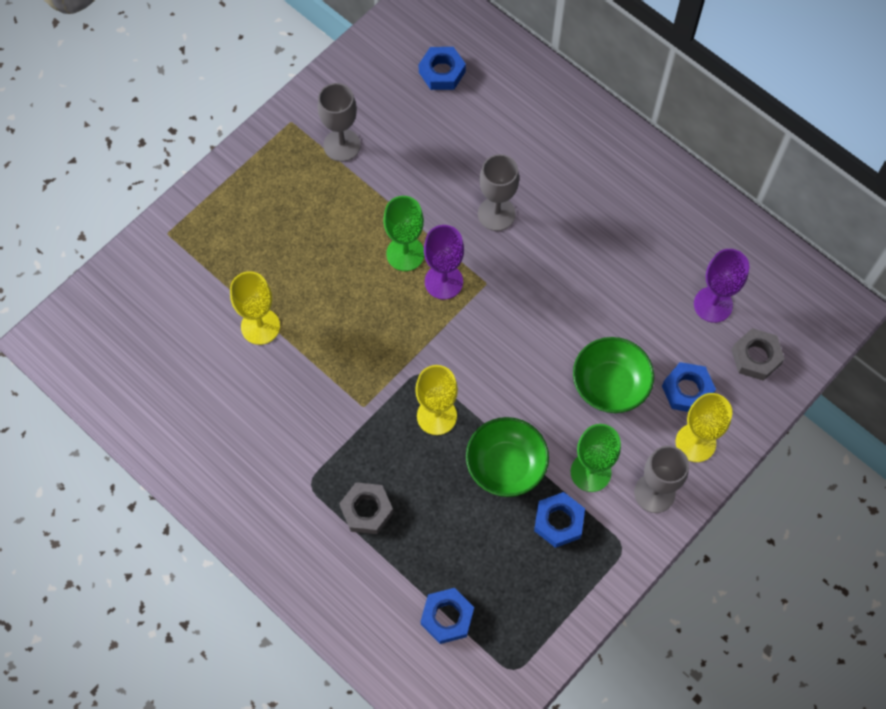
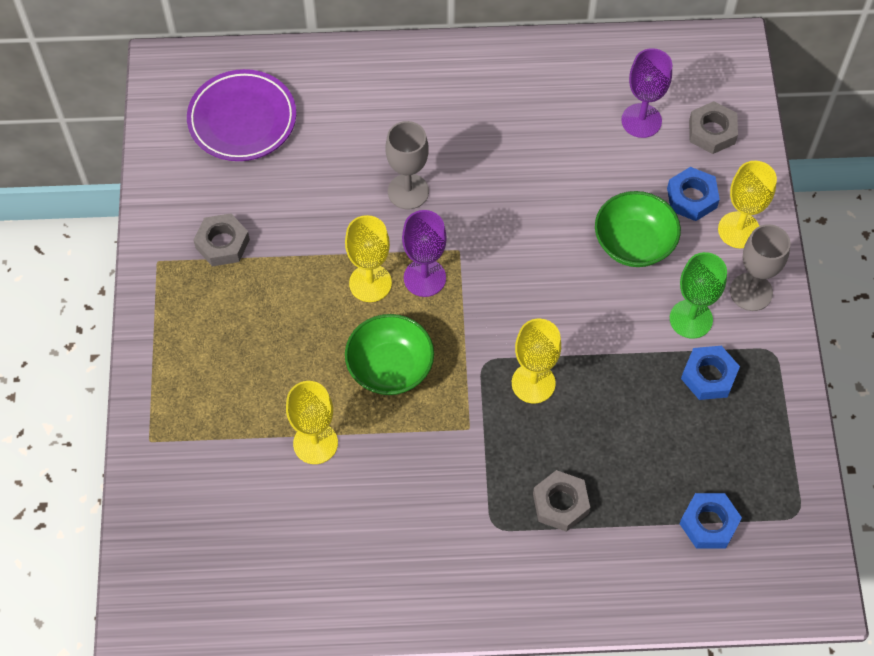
camera: 45 degrees left, 5 degrees down
grey goblet [318,83,361,162] -> grey nut [194,213,250,266]
green goblet [383,196,424,271] -> yellow goblet [345,215,392,302]
blue nut [419,47,466,90] -> purple plate [187,69,296,161]
green bowl [466,417,549,497] -> green bowl moved to [345,314,434,395]

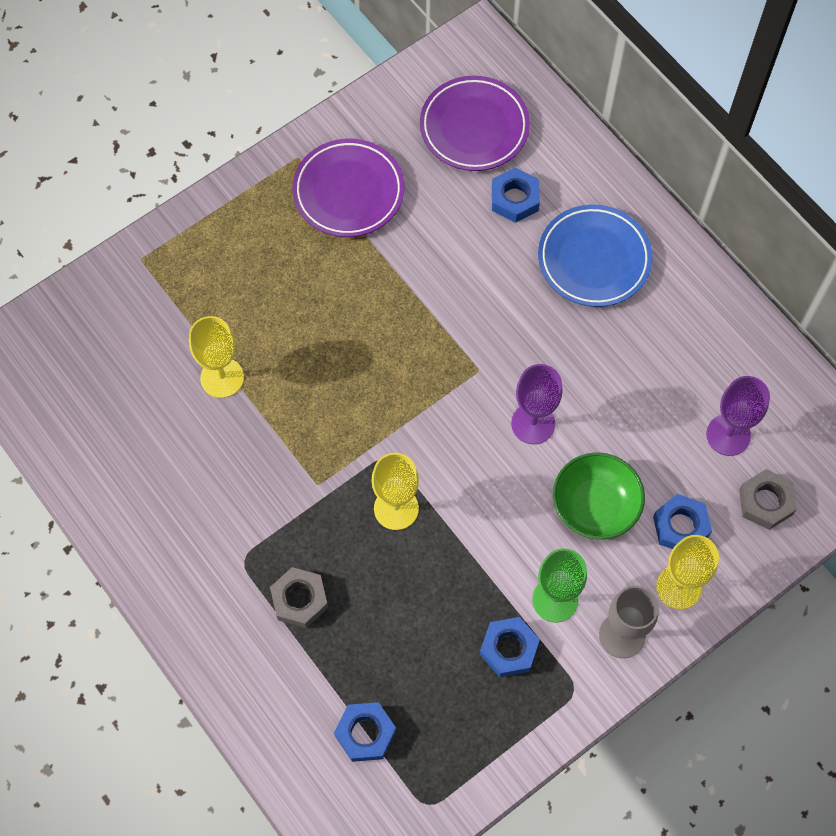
camera: 55 degrees right, 5 degrees up
grey nut [194,213,250,266] -> purple plate [292,139,404,237]
yellow goblet [345,215,392,302] -> none
green bowl [345,314,434,395] -> none
grey goblet [386,121,429,209] -> none
purple goblet [402,210,447,297] -> purple goblet moved to [511,364,563,444]
none -> blue nut [492,167,540,223]
none -> blue plate [538,205,652,307]

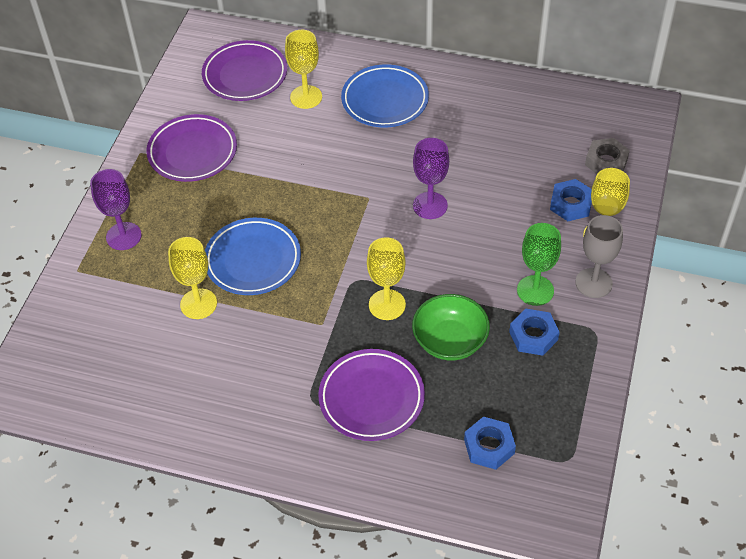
camera: 35 degrees left, 15 degrees down
grey nut [270,567,328,628] -> purple plate [318,349,425,441]
blue nut [492,167,540,223] -> yellow goblet [285,30,322,109]
green bowl [553,452,645,540] -> green bowl moved to [412,294,490,360]
purple goblet [706,376,770,456] -> purple goblet moved to [90,169,142,250]
none -> blue plate [205,218,301,295]

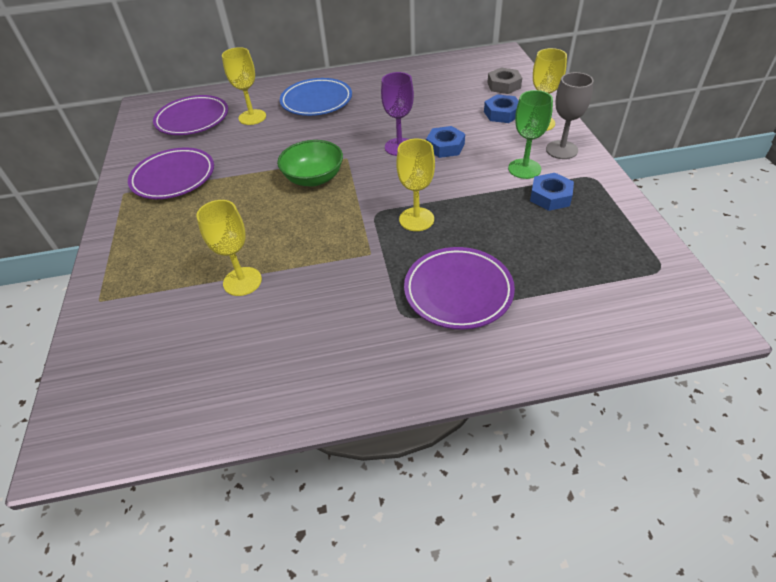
camera: 25 degrees left, 5 degrees down
purple goblet [90,169,142,250] -> none
blue plate [205,218,301,295] -> none
green bowl [412,294,490,360] -> green bowl moved to [277,140,343,187]
blue nut [464,417,516,470] -> blue nut moved to [426,126,465,158]

